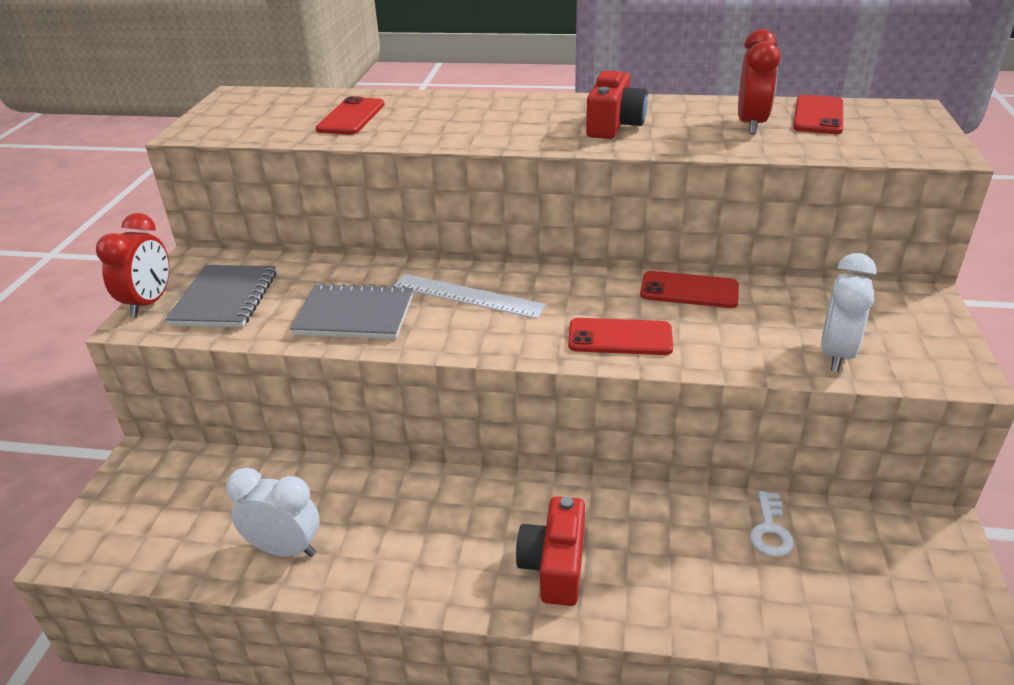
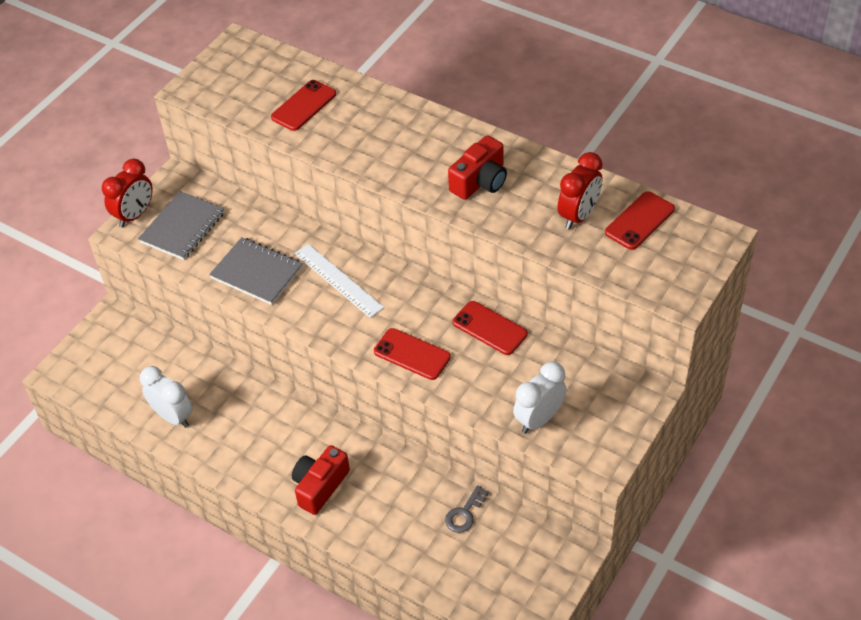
camera: 25 degrees right, 15 degrees up
white key [750,491,794,557] -> grey key [445,485,489,533]

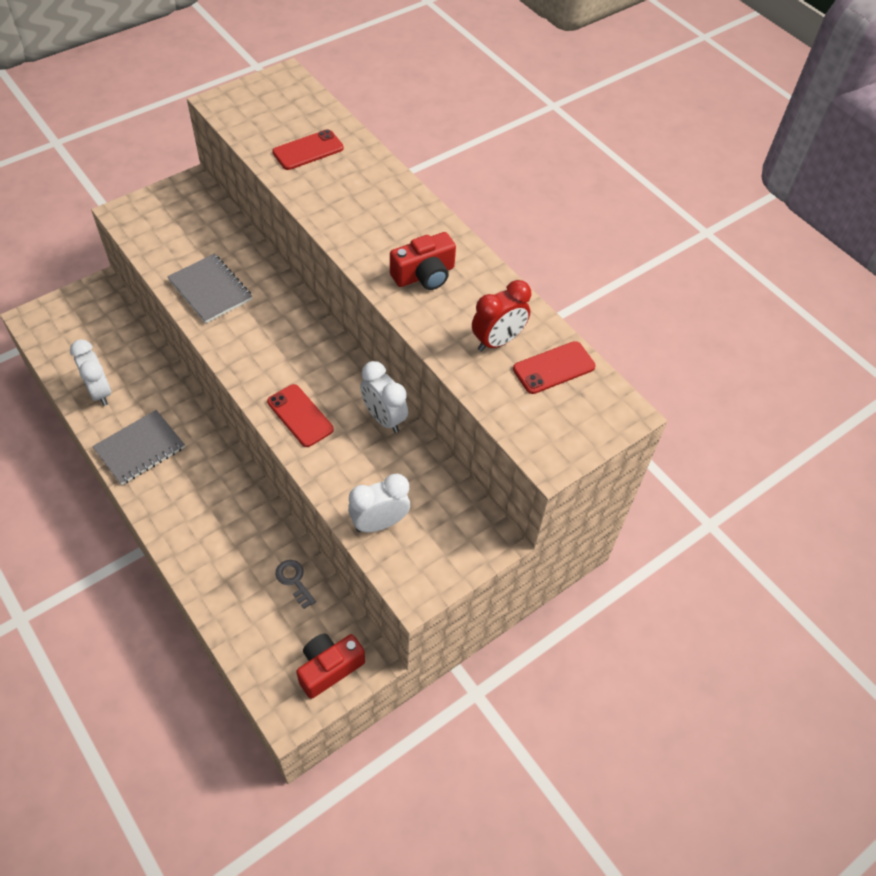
camera: 15 degrees right, 5 degrees up
red clock [102,159,153,227] -> none
grey notebook [138,191,224,260] -> grey notebook moved to [92,410,185,485]
red camera [292,445,350,515] -> red camera moved to [296,634,365,699]
white ruler [294,244,384,318] -> none
grey key [445,485,489,533] -> grey key turned 90 degrees clockwise [275,560,316,609]
red phone [453,301,527,355] -> white clock [360,361,408,433]

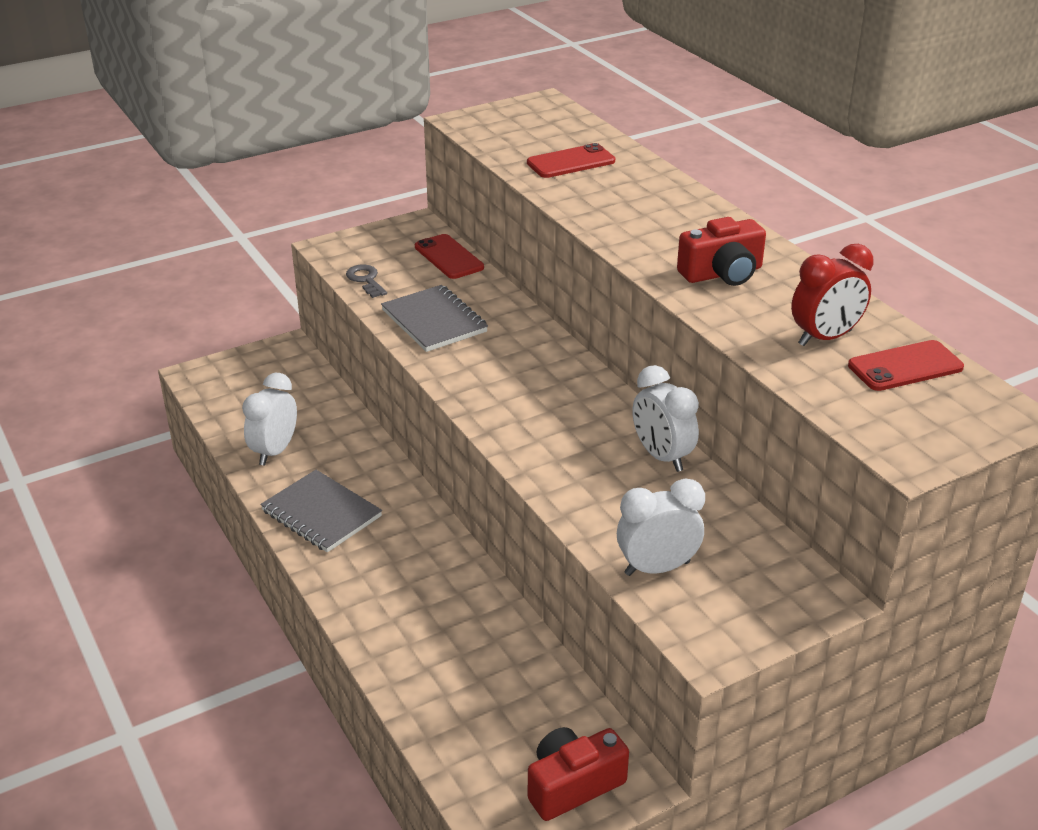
camera: 10 degrees right, 20 degrees down
white clock [70,339,111,406] -> white clock turned 135 degrees counterclockwise [242,373,297,466]
grey notebook [92,410,185,485] -> grey notebook turned 75 degrees clockwise [260,470,382,553]
red phone [267,384,334,447] -> red phone moved to [415,234,484,279]
grey key [275,560,316,609] -> grey key moved to [346,264,387,298]

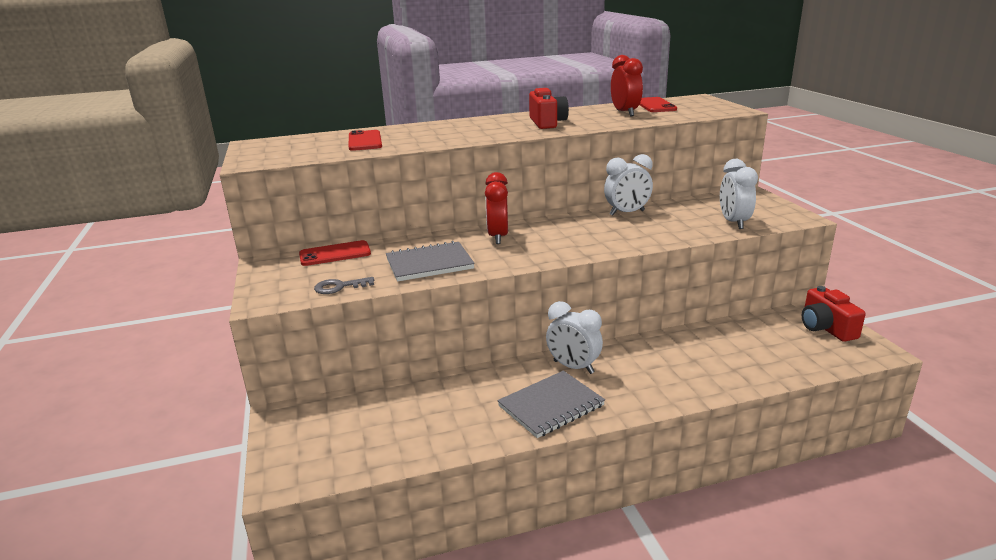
camera: 75 degrees left, 10 degrees down
white clock [242,373,297,466] -> white clock moved to [546,301,603,374]
none -> red clock [485,172,508,244]

